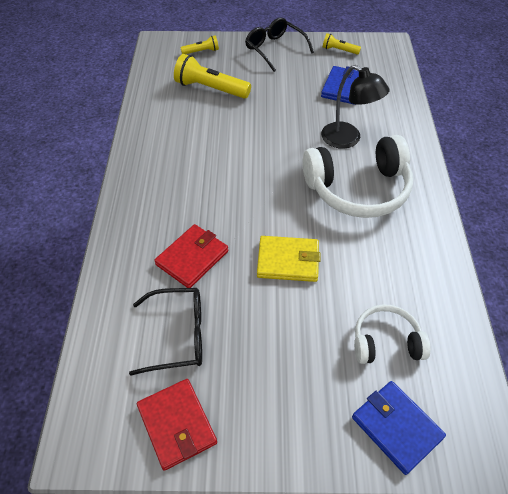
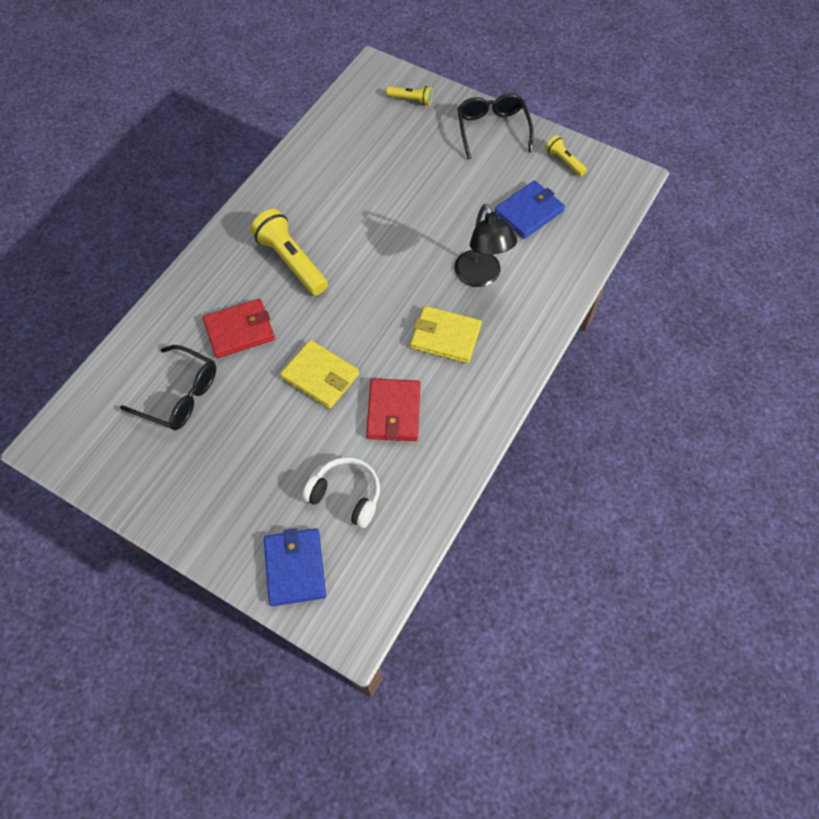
camera: 30 degrees right, 10 degrees up
red wallet [137,379,217,471] -> red wallet moved to [366,379,420,441]
yellow flashlight [174,54,251,99] -> yellow flashlight moved to [251,209,328,295]
white headphones [302,135,413,218] -> yellow wallet [410,306,482,363]

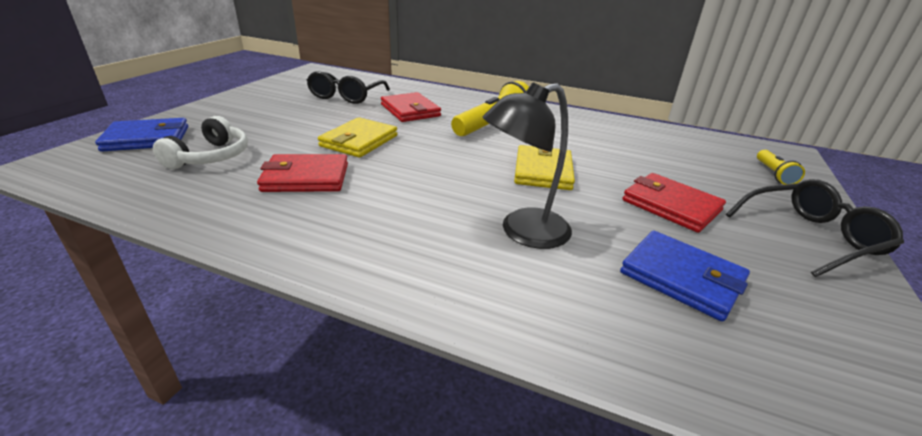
camera: 80 degrees right, 30 degrees down
yellow wallet [410,306,482,363] -> yellow wallet moved to [514,145,575,190]
yellow flashlight [545,135,587,176] -> none
none -> red wallet [623,173,726,233]

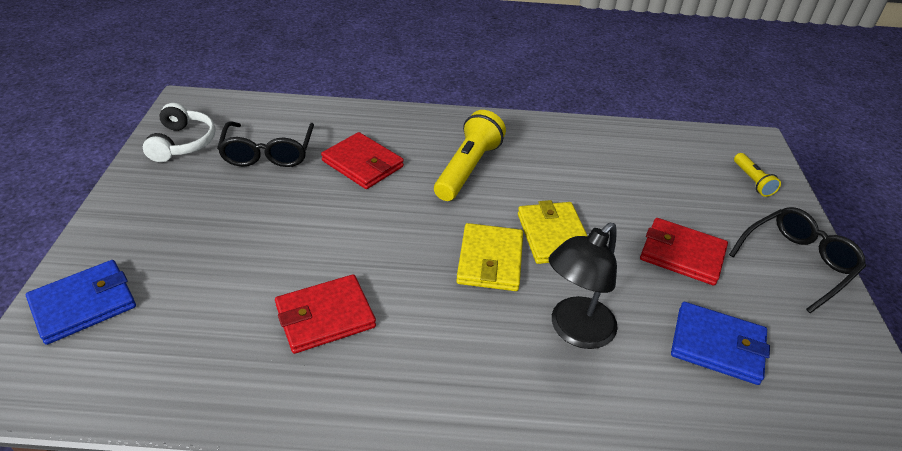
camera: 20 degrees left, 10 degrees up
white headphones [153,116,248,169] -> white headphones moved to [143,103,216,162]
yellow wallet [318,117,397,158] -> yellow wallet moved to [456,223,523,291]

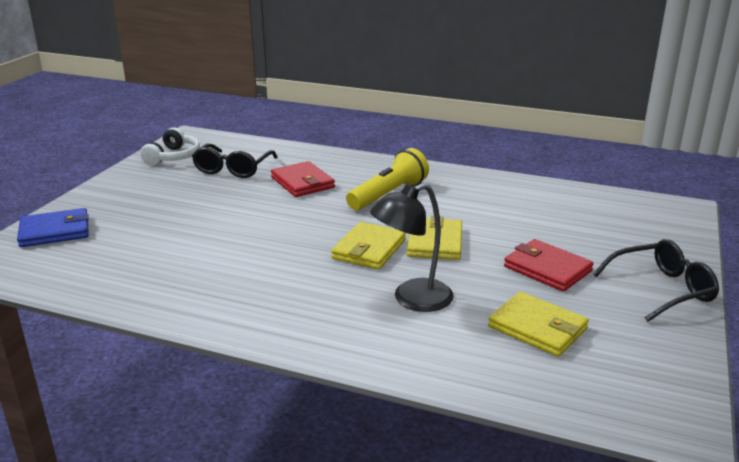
camera: 20 degrees right, 15 degrees down
red wallet [275,274,376,354] -> none
blue wallet [671,302,770,385] -> yellow wallet [488,292,589,357]
yellow flashlight [734,153,781,197] -> none

